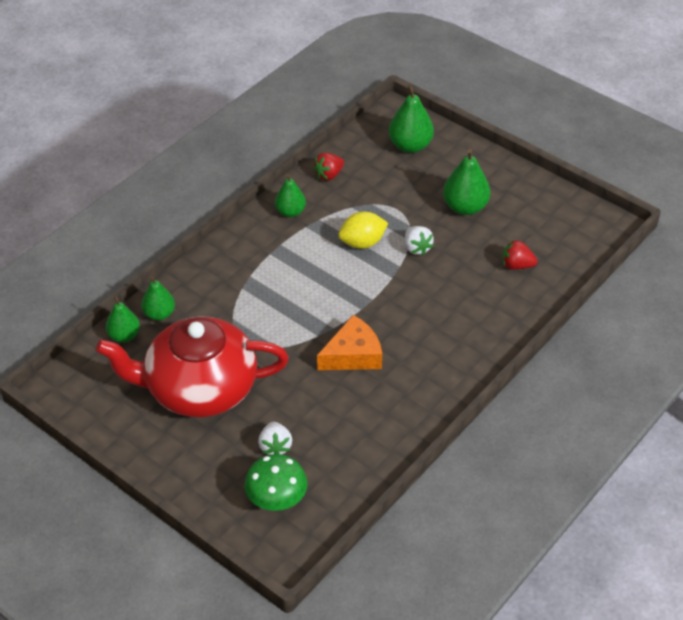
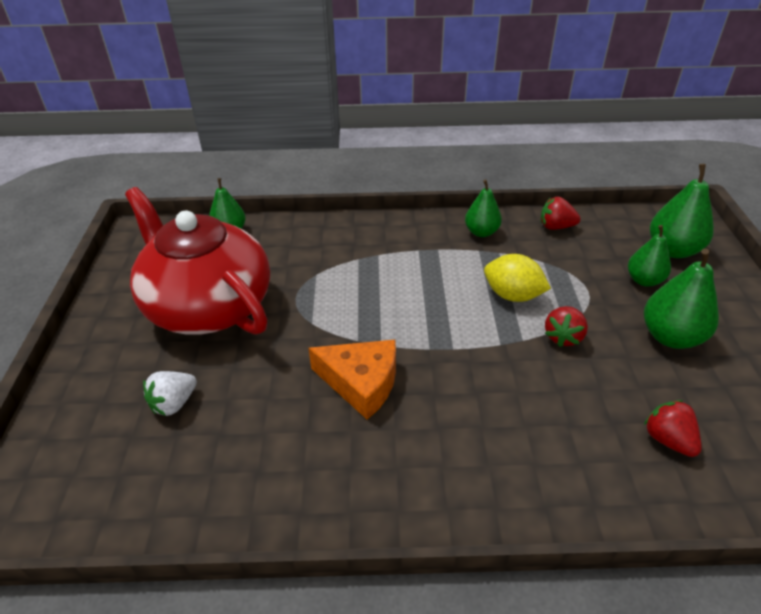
camera: 50 degrees right, 5 degrees down
green pear [141,276,175,321] -> green pear moved to [628,225,671,286]
green mushroom [244,454,308,511] -> none
white strawberry [405,226,434,255] -> red strawberry [545,306,588,347]

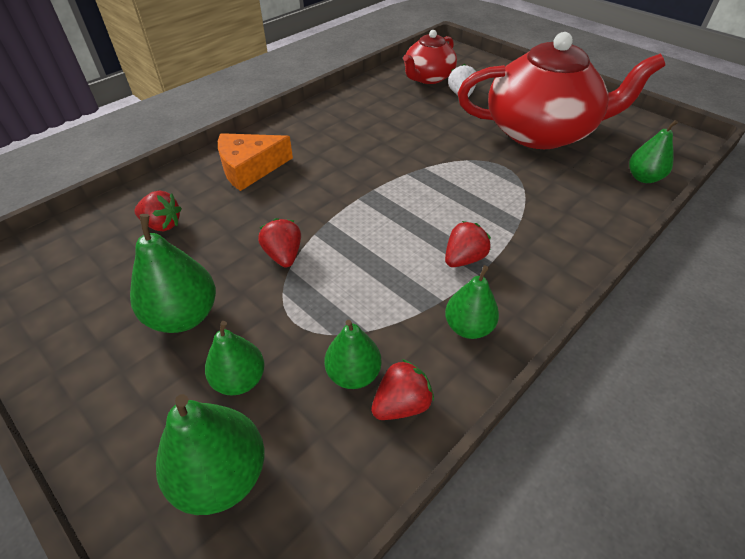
camera: 135 degrees right, 5 degrees up
orange cheese [308,340,396,420] -> orange cheese moved to [218,133,293,191]
yellow lemon [484,254,551,302] -> none
none -> green pear [324,320,382,389]
none -> red teapot [403,30,457,84]
none -> red strawberry [445,221,491,267]

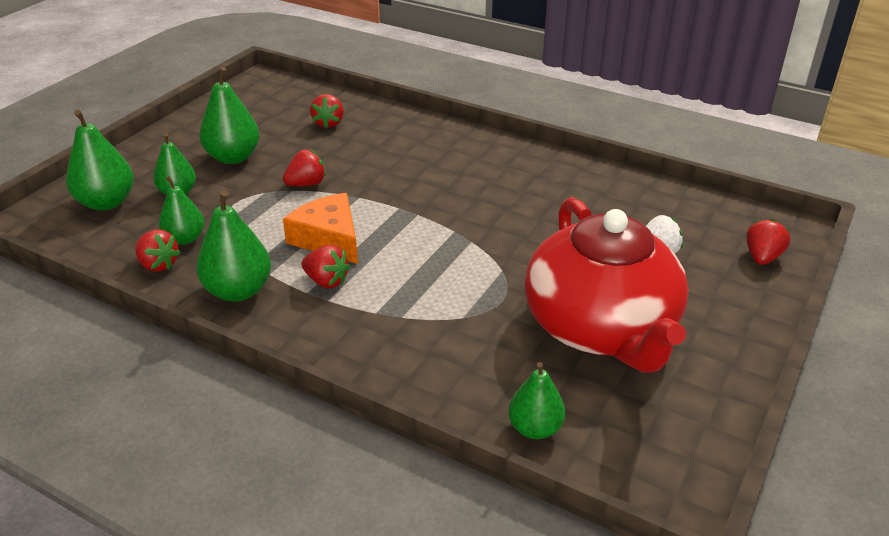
camera: 75 degrees right, 10 degrees down
orange cheese [218,133,293,191] -> orange cheese moved to [283,193,358,264]
red teapot [403,30,457,84] -> none
green pear [445,265,499,339] -> green pear [196,191,271,302], size x1.52
none -> red strawberry [747,219,790,265]

